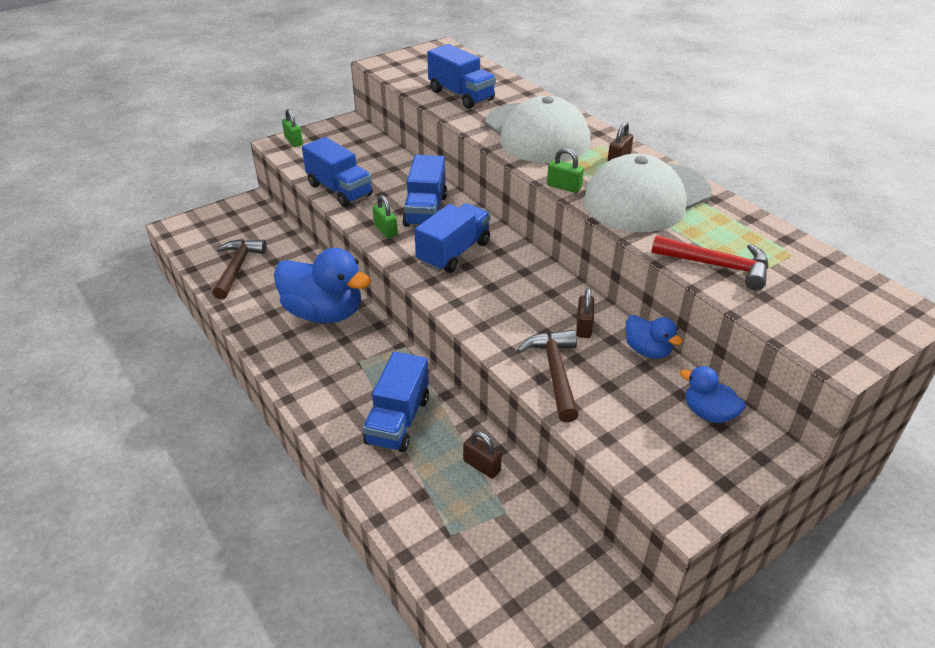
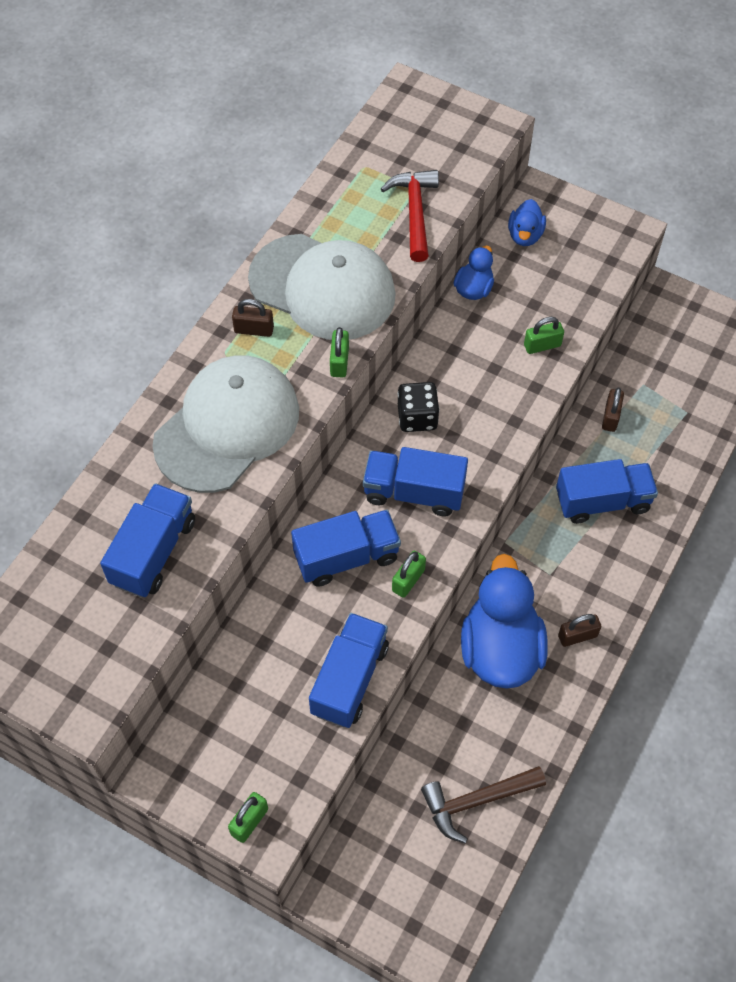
camera: 115 degrees left, 20 degrees up
brown hammer [517,330,579,422] -> green padlock [524,317,564,354]
brown padlock [576,288,594,338] -> brown padlock moved to [558,614,601,647]
none -> black dice [398,382,439,432]

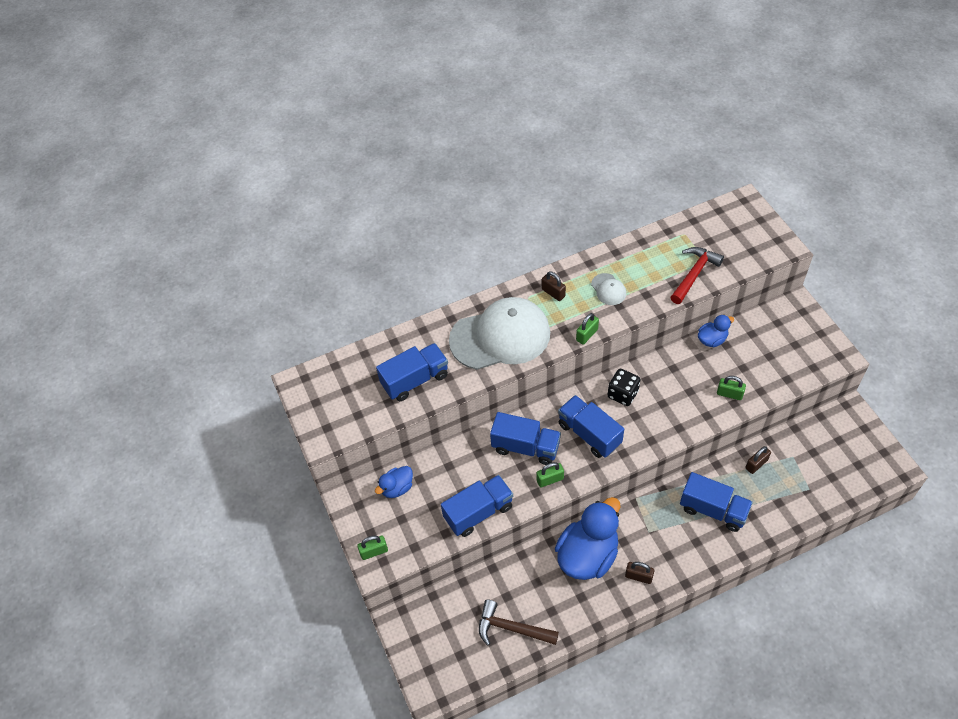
camera: 40 degrees right, 5 degrees down
white cap [248,234,396,340] -> white cap [591,273,626,305], size x0.41
blue duck [508,199,546,246] -> blue duck moved to [375,466,413,498]

